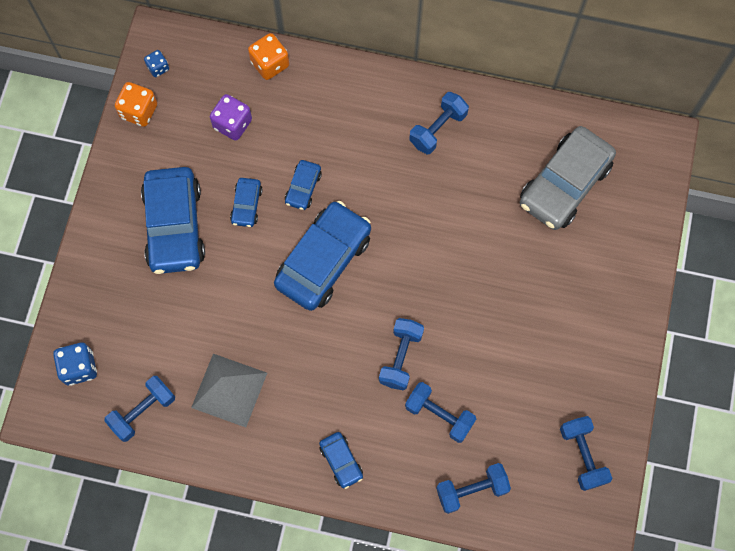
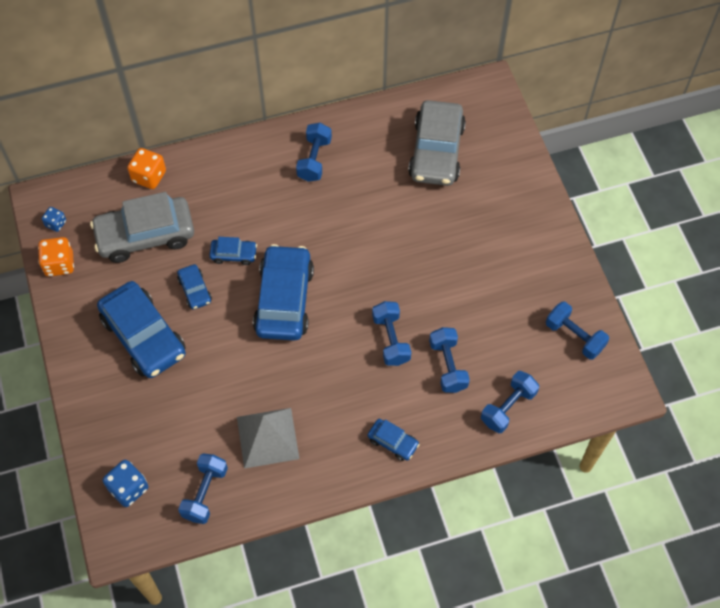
camera: 30 degrees left, 10 degrees down
purple dice [210,94,252,141] -> grey car [90,192,194,263]
blue car [285,160,322,210] -> blue car turned 75 degrees counterclockwise [209,237,257,265]
blue dumbbell [405,382,476,443] -> blue dumbbell turned 75 degrees clockwise [429,327,470,393]

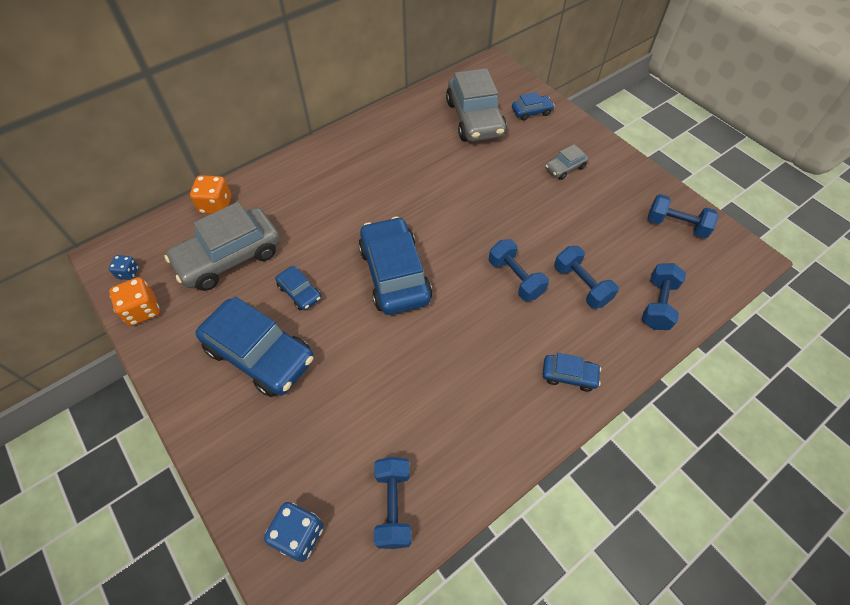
camera: 20 degrees left, 5 degrees down
blue car [209,237,257,265] -> blue car moved to [512,92,555,121]
grey pyramid [237,408,300,469] -> none
blue dumbbell [296,123,332,182] -> none
none -> grey car [545,144,589,180]

